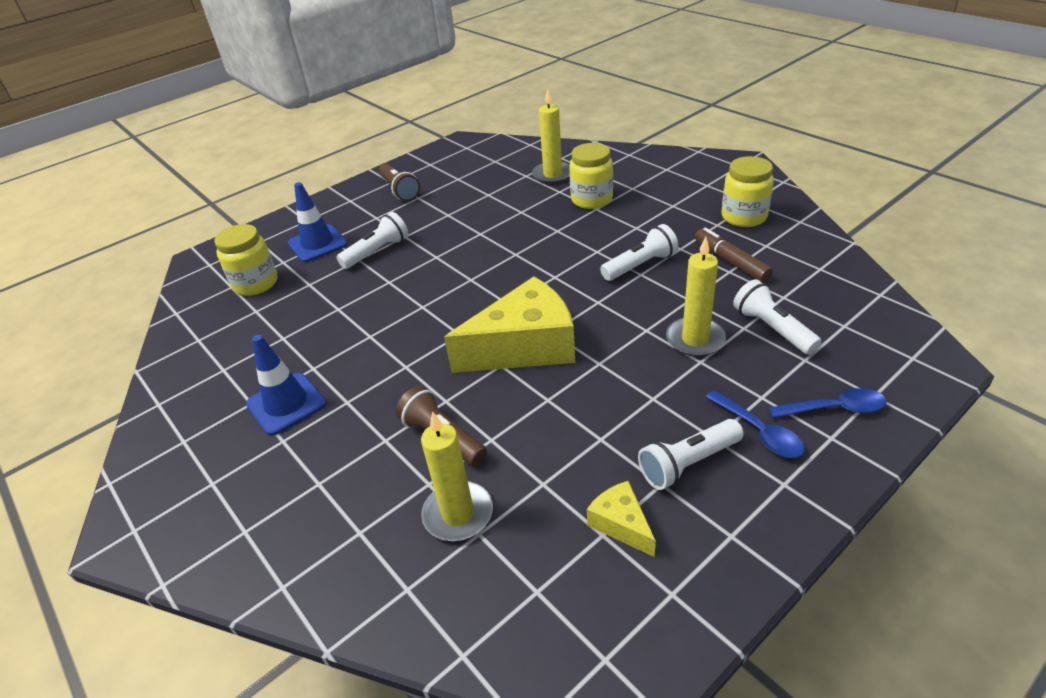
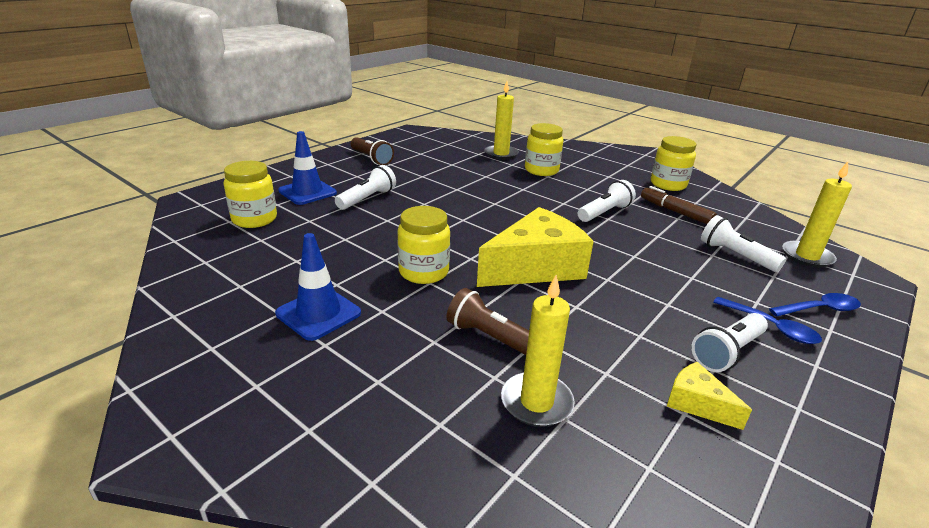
camera: 15 degrees left, 10 degrees down
yellow candle [666,237,726,357] -> yellow candle moved to [782,162,852,268]
none -> yellow jar [397,206,450,284]

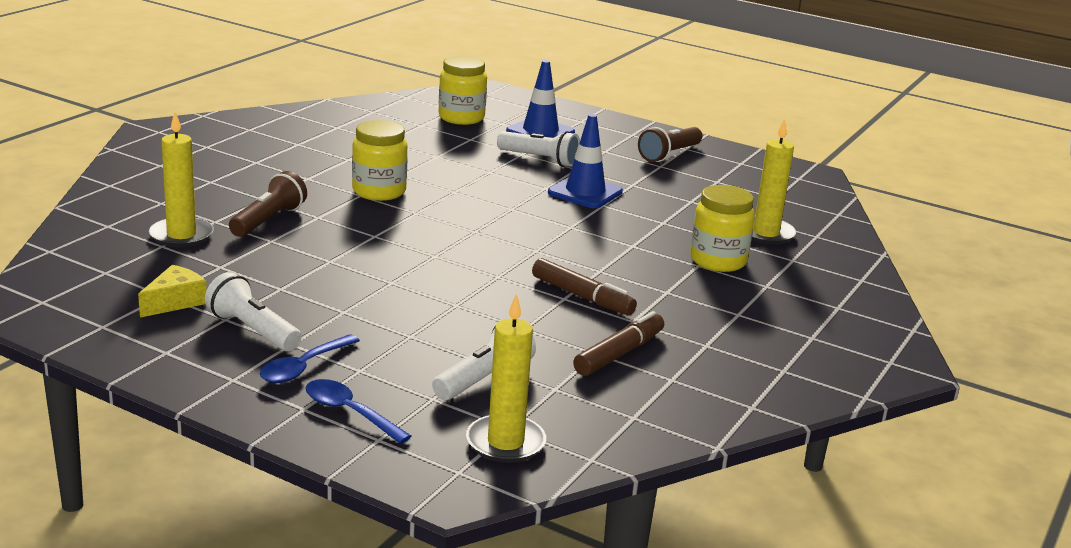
camera: 80 degrees right, 5 degrees down
blue traffic cone [275,233,361,341] -> blue traffic cone moved to [548,114,623,208]
yellow cheese [477,207,594,287] -> none
white flashlight [578,180,636,222] -> brown marker [532,258,637,315]
yellow jar [651,136,696,191] -> none
blue spoon [769,293,861,317] -> blue spoon turned 150 degrees clockwise [306,379,411,444]

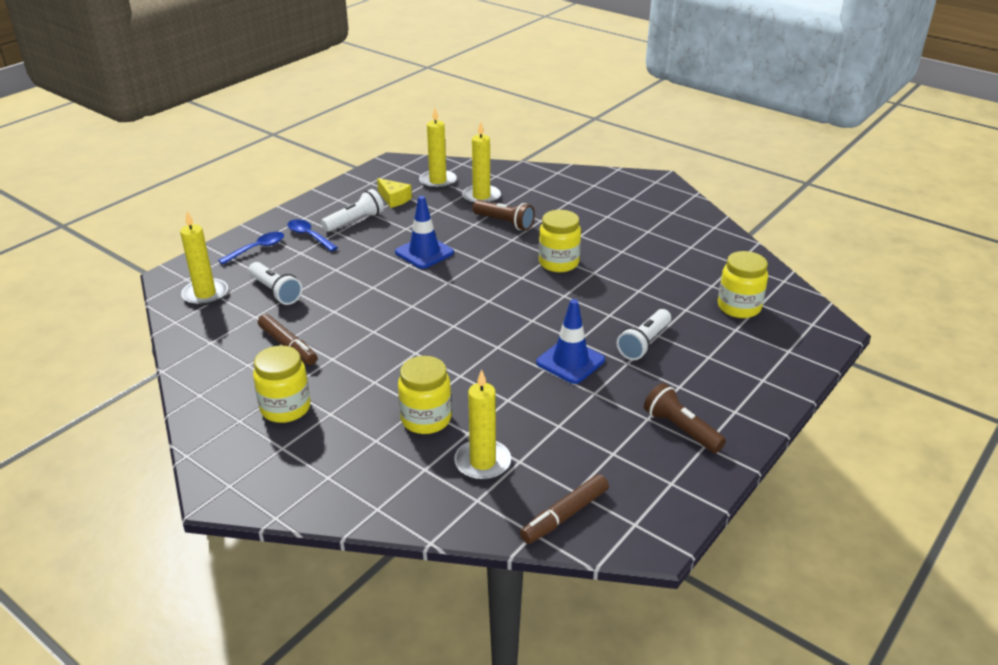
camera: 100 degrees right, 10 degrees up
blue traffic cone [506,60,575,138] -> blue traffic cone moved to [395,196,454,269]
brown marker [532,258,637,315] -> brown marker moved to [520,474,609,544]
none -> yellow jar [253,345,311,423]
none -> yellow candle [419,108,457,189]

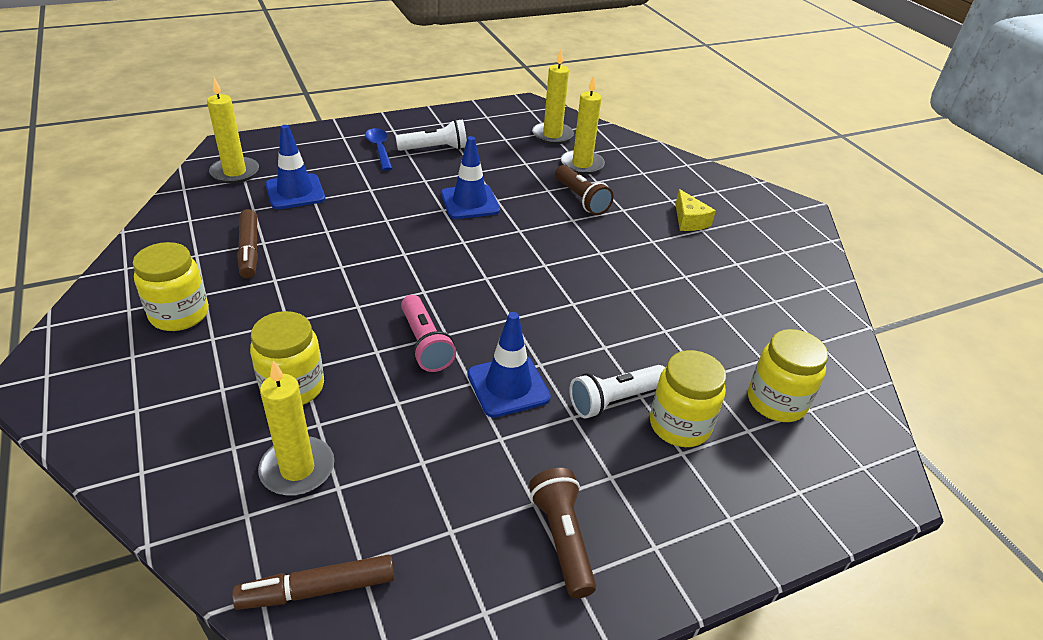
camera: 25 degrees right, 5 degrees up
blue spoon [218,232,284,265] -> none
white flashlight [248,262,302,305] -> blue traffic cone [265,125,325,209]
yellow cheese [377,178,412,208] -> yellow cheese moved to [675,189,716,231]
yellow jar [539,210,581,272] -> yellow jar moved to [650,350,726,447]
none -> pink flashlight [401,295,456,372]

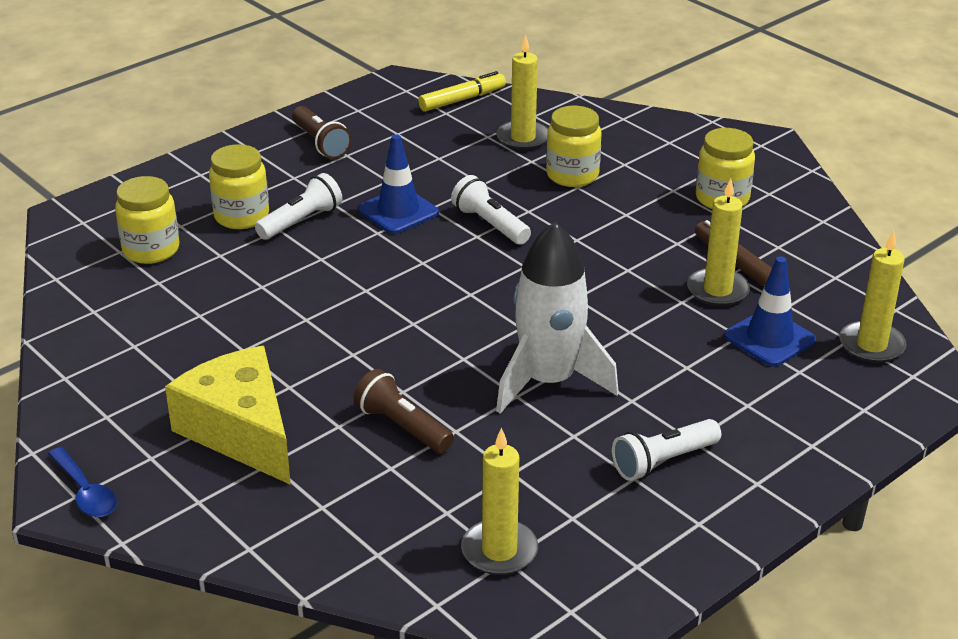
camera: 165 degrees right, 5 degrees down
brown marker [232,555,394,610] -> yellow marker [418,71,506,112]
blue spoon [365,128,393,171] -> blue spoon moved to [48,447,117,517]
pink flashlight [401,295,456,372] -> white flashlight [451,175,531,245]
blue traffic cone [441,136,500,219] -> white rocket [496,222,619,414]
yellow candle [561,76,605,175] -> yellow candle moved to [687,178,750,306]
yellow cheese [675,189,716,231] -> yellow cheese [165,346,291,485], size x2.16

